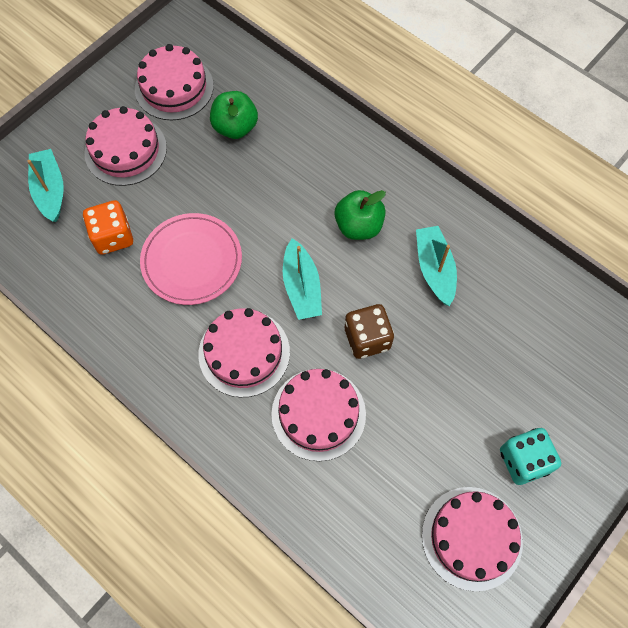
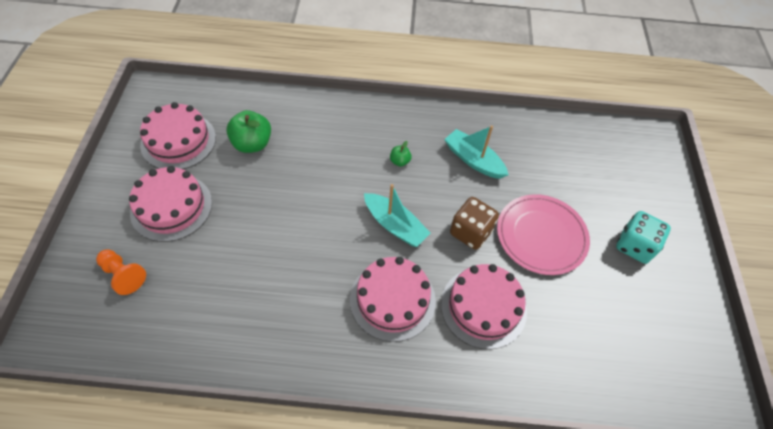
camera: 40 degrees left, 10 degrees down
turquoise boat [27,149,64,222] -> orange pawn [96,249,146,295]
orange dice [83,200,133,255] -> none
pink plate [140,213,242,305] -> pink plate moved to [497,194,590,275]
green apple [334,190,386,240] -> green apple [390,141,412,167], size x0.50
pink cake [422,487,523,592] -> none

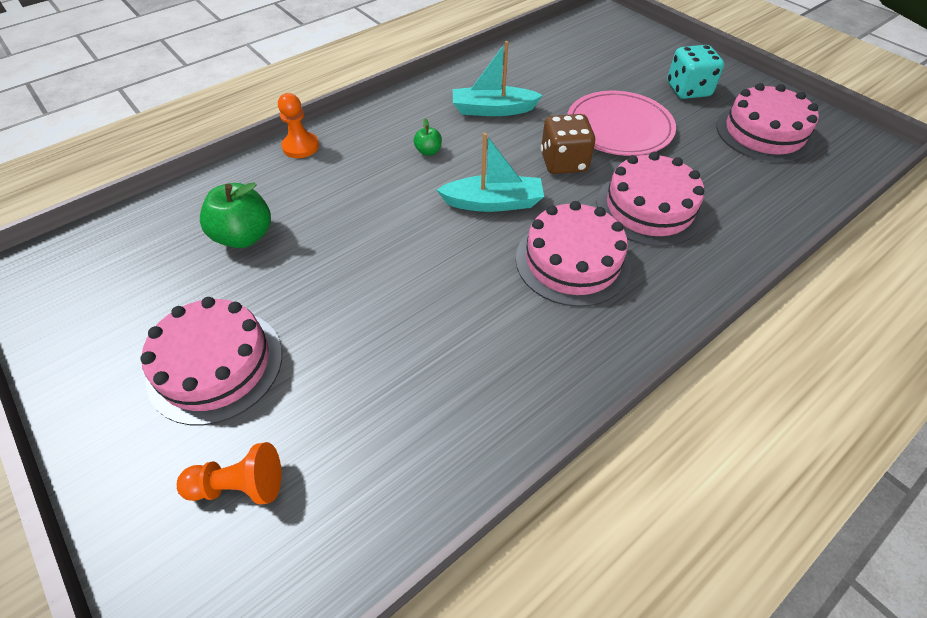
camera: 40 degrees left, 5 degrees down
pink cake [140,102,216,169] -> pink cake moved to [716,83,819,163]
none -> orange pawn [278,93,319,158]

